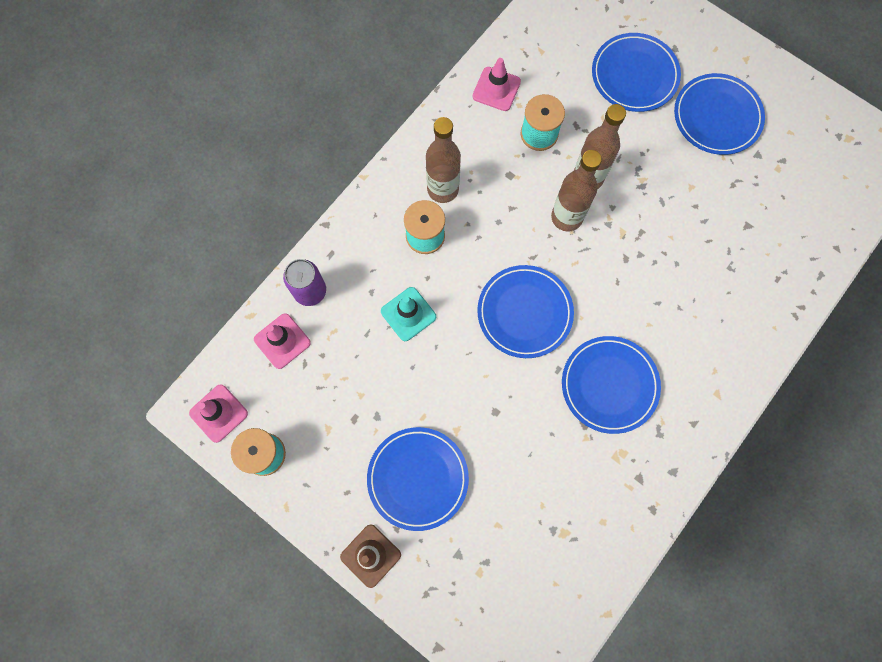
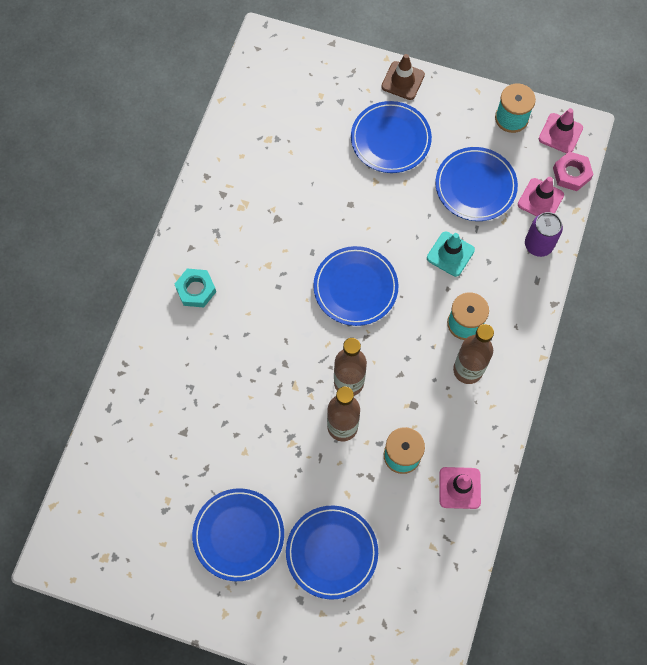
camera: 160 degrees right, 5 degrees down
blue plate [562,336,661,434] -> blue plate moved to [435,147,518,221]
none -> turquoise nut [175,268,216,308]
none -> pink nut [553,151,594,191]

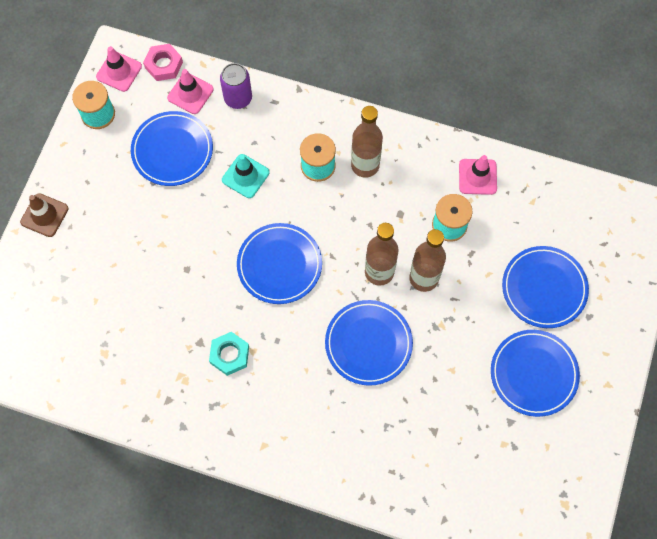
camera: 90 degrees left, 0 degrees up
turquoise nut [175,268,216,308] -> turquoise nut moved to [209,332,249,376]
blue plate [351,101,432,173] -> blue plate moved to [325,300,413,386]

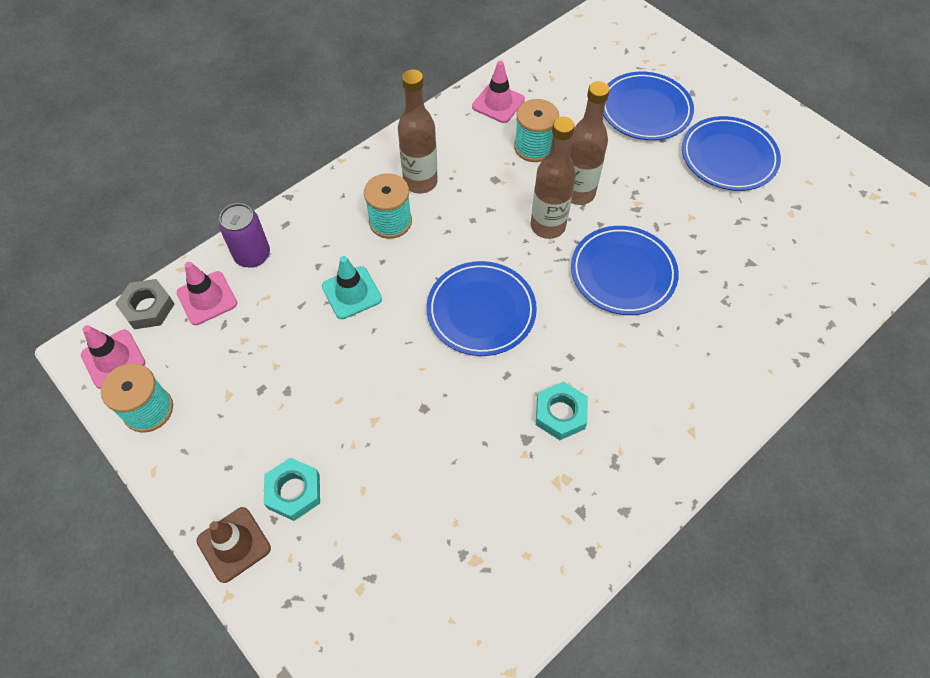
camera: 60 degrees left, 10 degrees down
blue plate [131,111,213,186] -> none
pink nut [143,44,183,81] -> grey nut [115,279,174,329]
none -> turquoise nut [264,458,320,521]

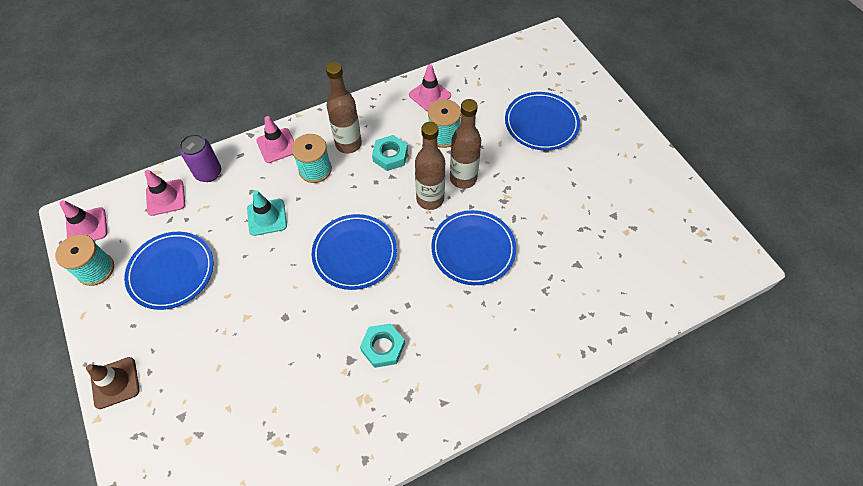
camera: 15 degrees right, 0 degrees up
grey nut [115,279,174,329] -> none
turquoise nut [264,458,320,521] -> turquoise nut moved to [372,135,408,171]
blue plate [682,116,781,191] -> blue plate moved to [124,232,213,310]
none -> pink traffic cone [256,116,294,163]

